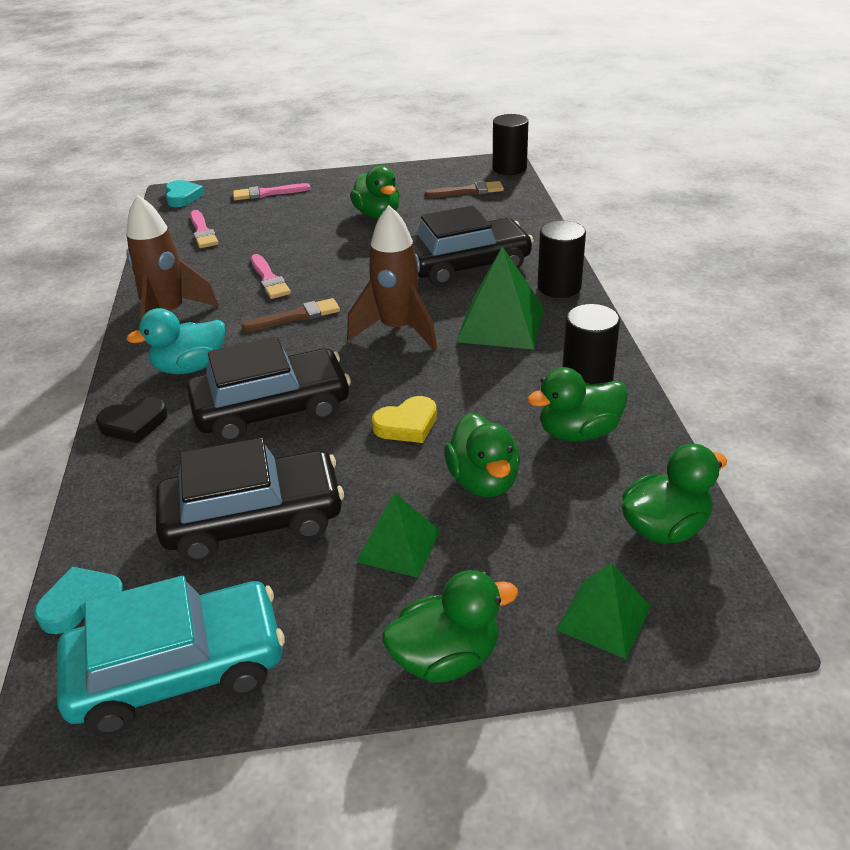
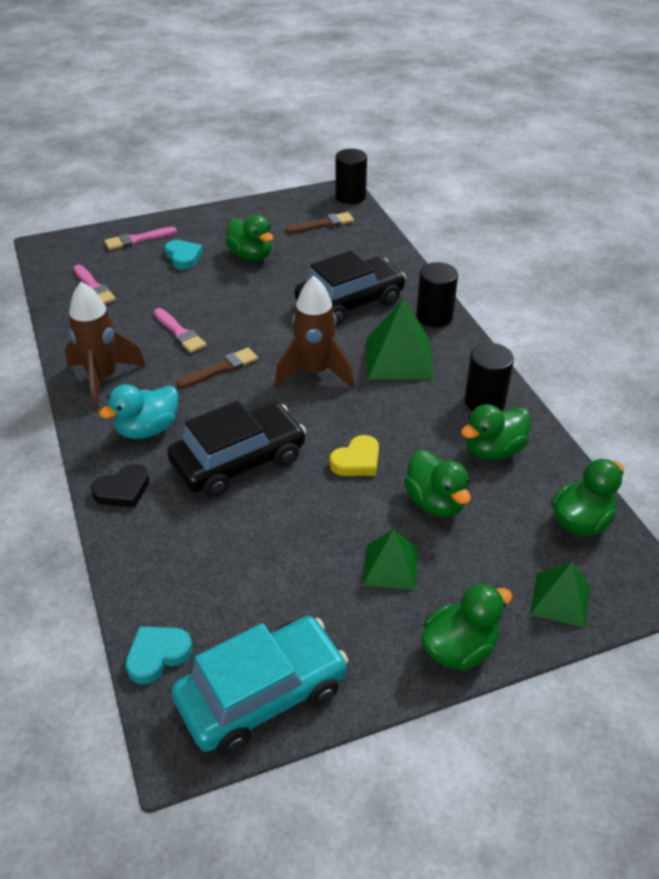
camera: 15 degrees left, 5 degrees up
black car [156,438,344,562] -> none
turquoise heart [165,180,204,207] -> turquoise heart moved to [165,240,203,269]

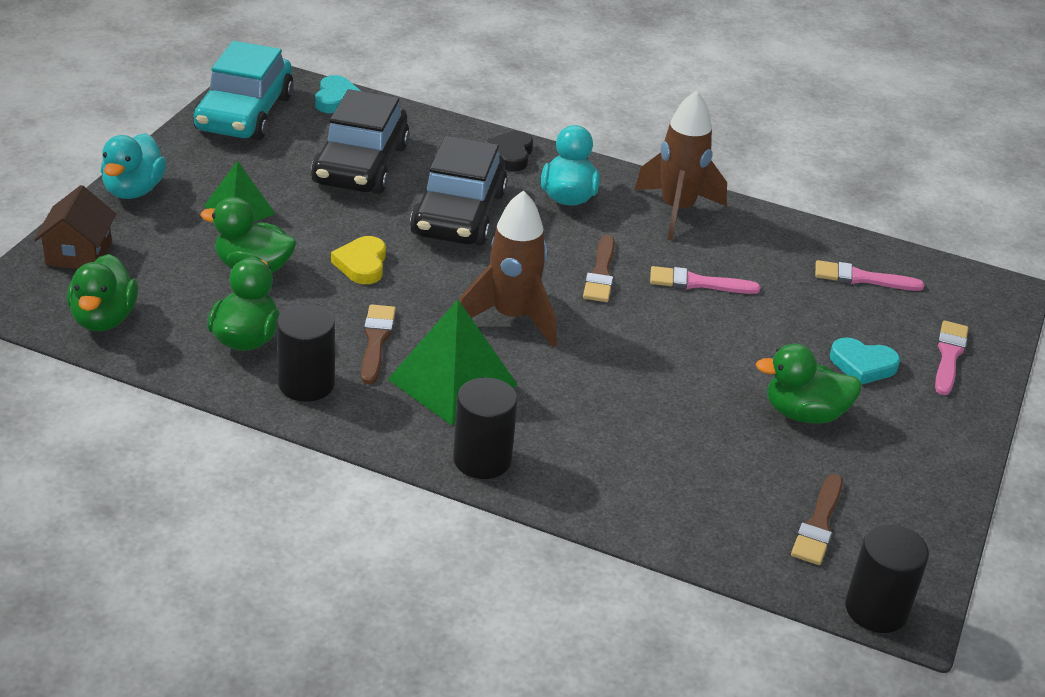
camera: 130 degrees right, 5 degrees down
black car [294,251,406,326] -> black car moved to [311,89,410,194]
green duck [421,583,513,671] -> turquoise duck [101,133,167,199]
green pyramid [530,562,590,628] -> brown house [34,185,116,269]
none -> brown brush [361,304,396,384]

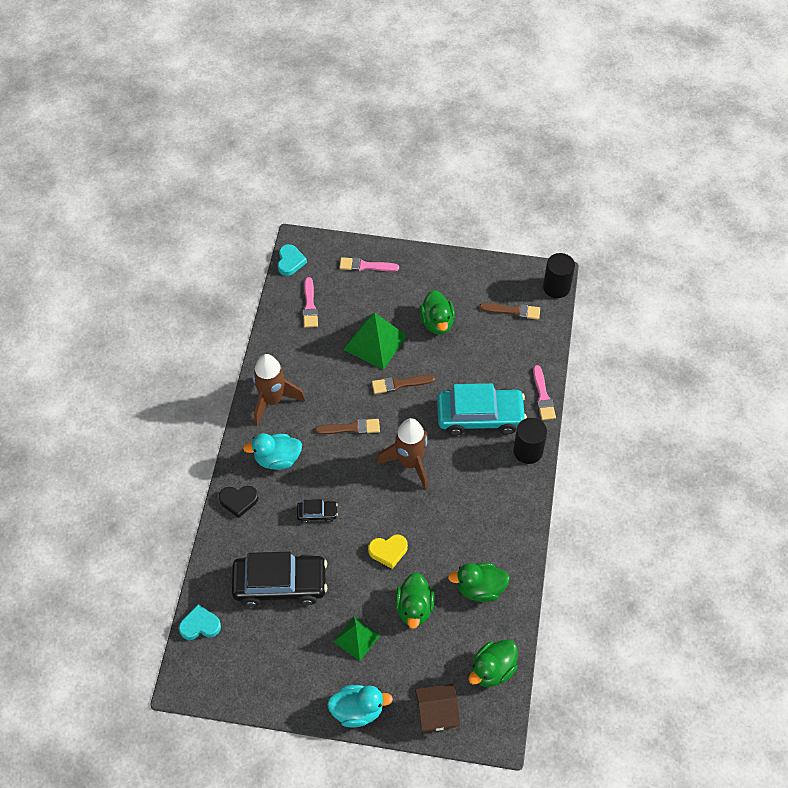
camera: 100 degrees left, 20 degrees up
green duck [67,254,138,332] -> green duck turned 150 degrees clockwise [469,640,518,687]
turquoise car [193,41,294,140] -> turquoise car moved to [437,383,527,436]
black cylinder [276,304,335,402] -> none
brown brush [361,304,396,384] -> brown brush moved to [372,375,435,394]
green pyramid [387,299,518,426] -> green pyramid moved to [343,312,407,370]
black car [410,136,508,245] -> black car [297,499,338,523], size x0.44
pink brush [650,266,760,294] -> pink brush moved to [533,365,556,420]
turquoise heart [830,337,900,384] -> turquoise heart moved to [278,244,307,276]

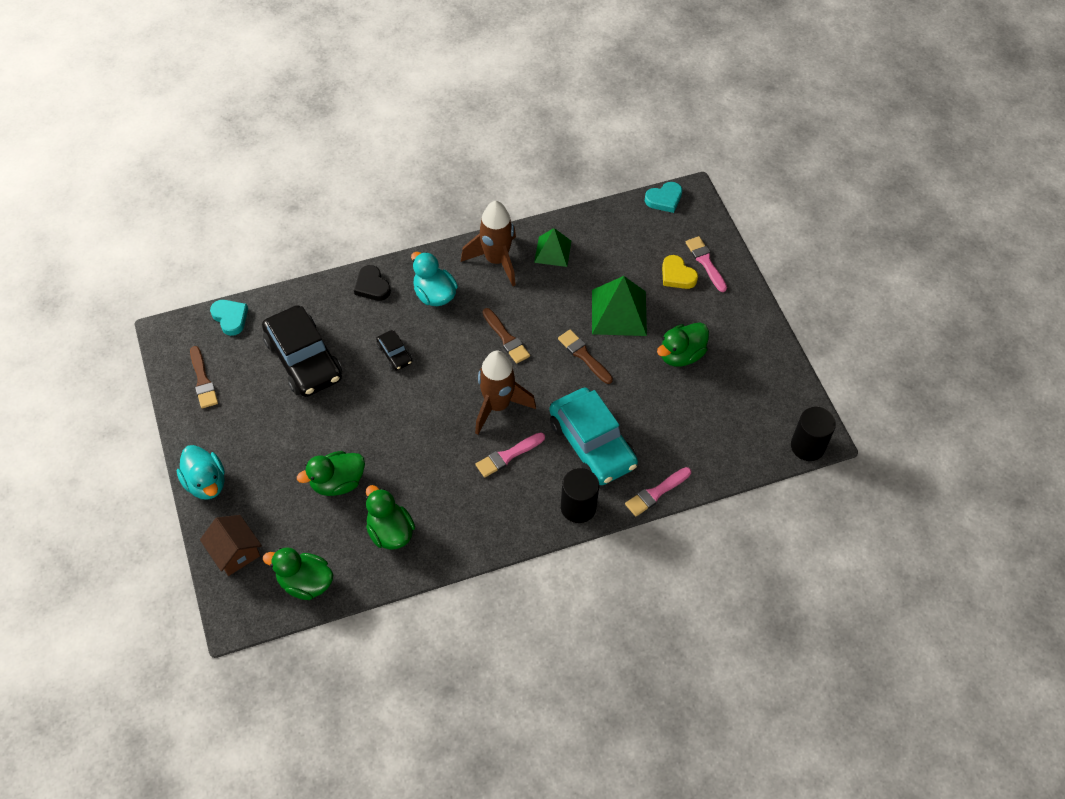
camera: 60 degrees right, 0 degrees up
pink brush [303,277,318,328] -> pink brush moved to [475,432,545,477]
green pyramid [333,616,380,661] -> green pyramid moved to [534,228,571,267]
yellow heart [368,535,408,569] -> yellow heart moved to [662,255,698,289]
brown brush [479,303,540,320] -> brown brush moved to [190,346,218,408]

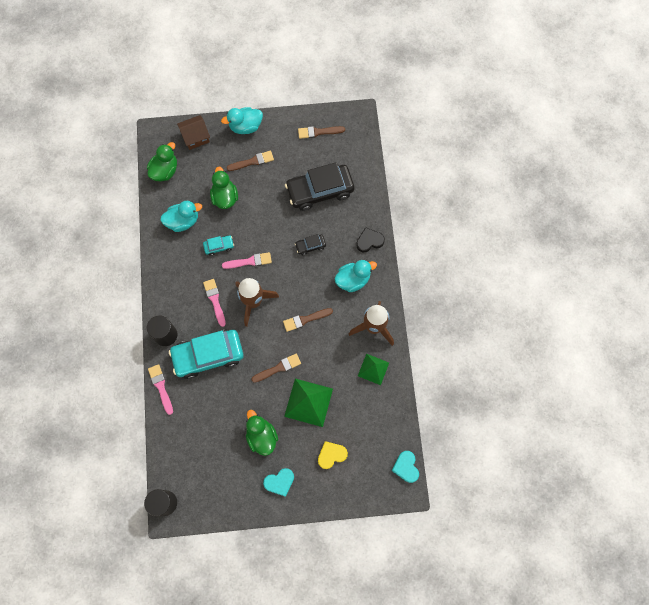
camera: 105 degrees right, 15 degrees up
turquoise heart [210,300,248,336] -> turquoise heart moved to [263,468,294,497]
green duck [366,485,415,550] -> turquoise duck [160,201,202,232]
pink brush [686,236,727,292] -> pink brush moved to [222,252,272,269]
none -> turquoise car [203,235,234,256]
none -> brown brush [227,151,274,171]

